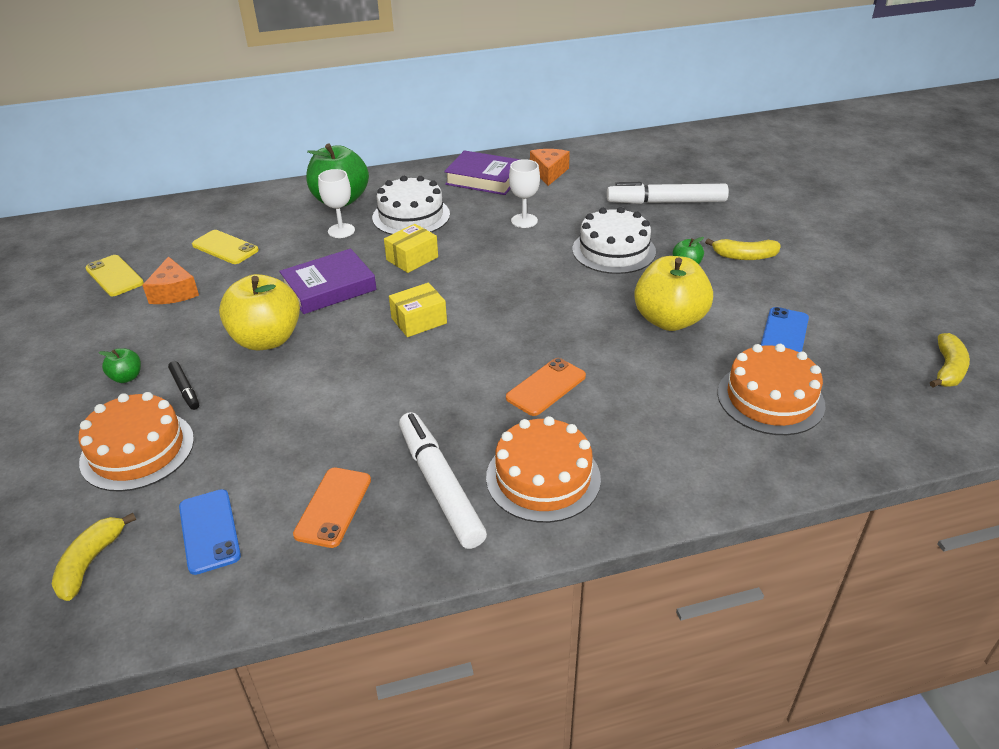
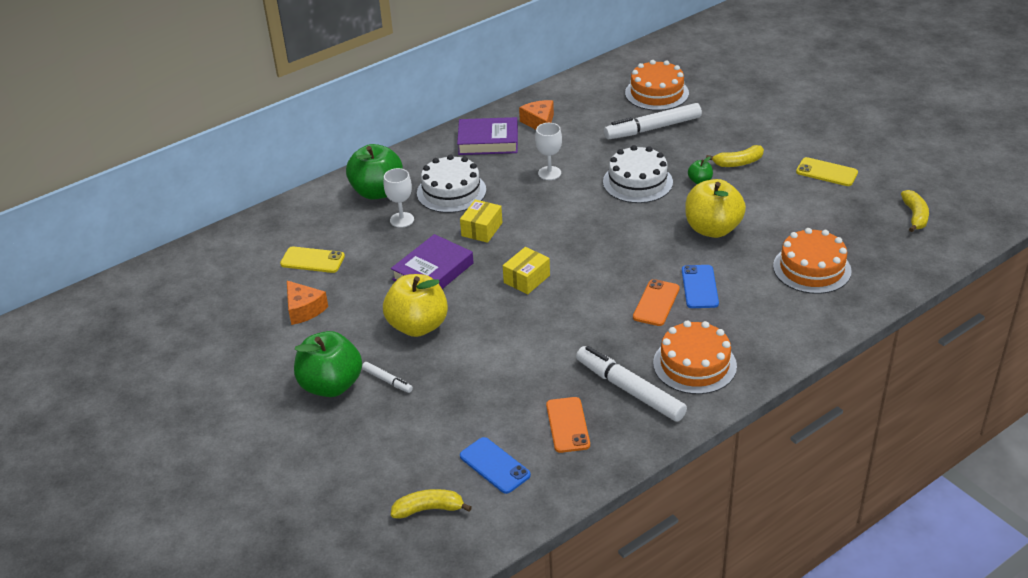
camera: 20 degrees left, 0 degrees up
yellow banana [52,513,136,601] -> yellow banana turned 90 degrees clockwise [391,489,472,519]
orange cake [78,392,194,492] -> orange cake moved to [625,60,689,111]
yellow phone [85,255,144,296] -> yellow phone moved to [796,157,858,186]
green apple [99,348,141,383] -> green apple [294,331,362,397], size x2.26
black marker [168,361,199,410] -> white marker [362,362,413,393]
blue phone [761,307,809,352] -> blue phone moved to [682,265,719,308]

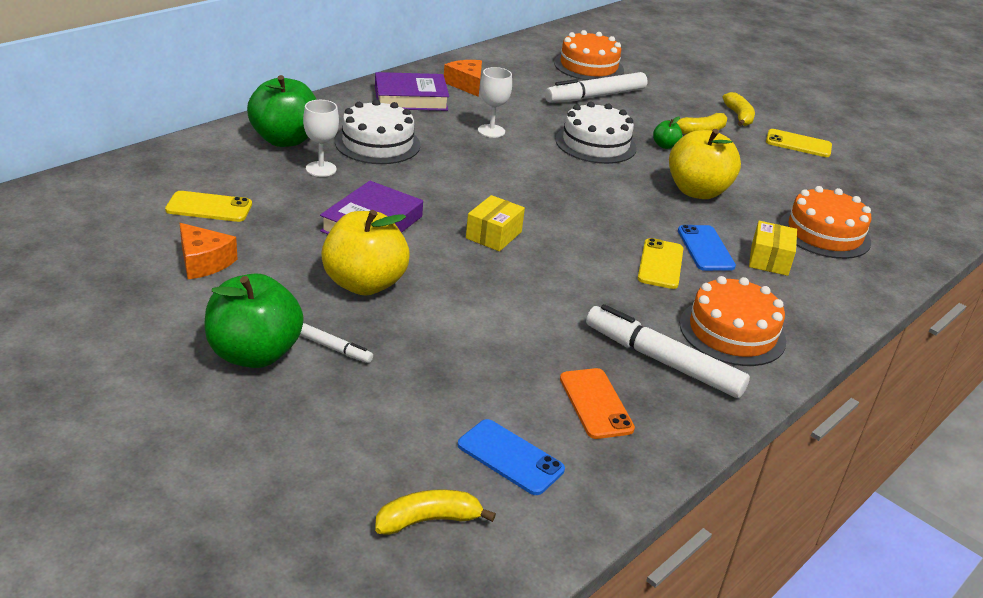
camera: 15 degrees left, 5 degrees down
yellow box [460,199,502,243] -> yellow box moved to [749,221,797,276]
orange phone [633,279,680,326] -> yellow phone [638,238,684,289]
yellow banana [901,190,929,232] -> yellow banana moved to [723,92,755,127]

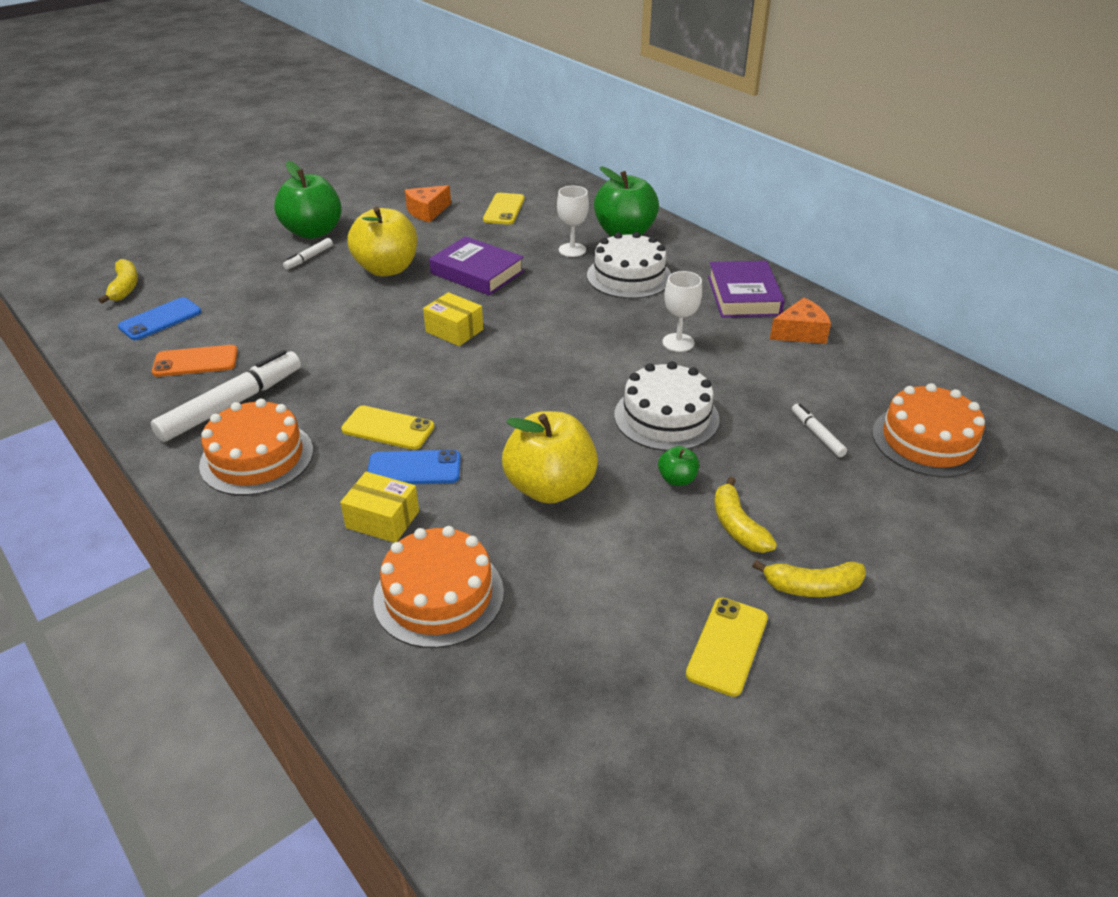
camera: 100 degrees right, 5 degrees up
white marker [545,72,648,103] -> white marker [792,403,847,457], size x0.48

